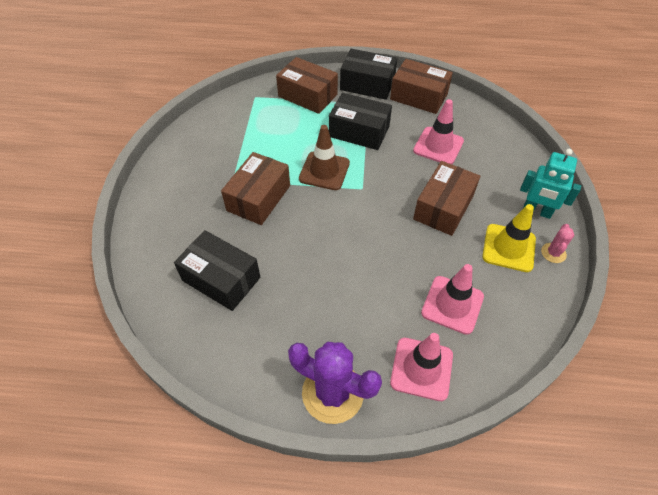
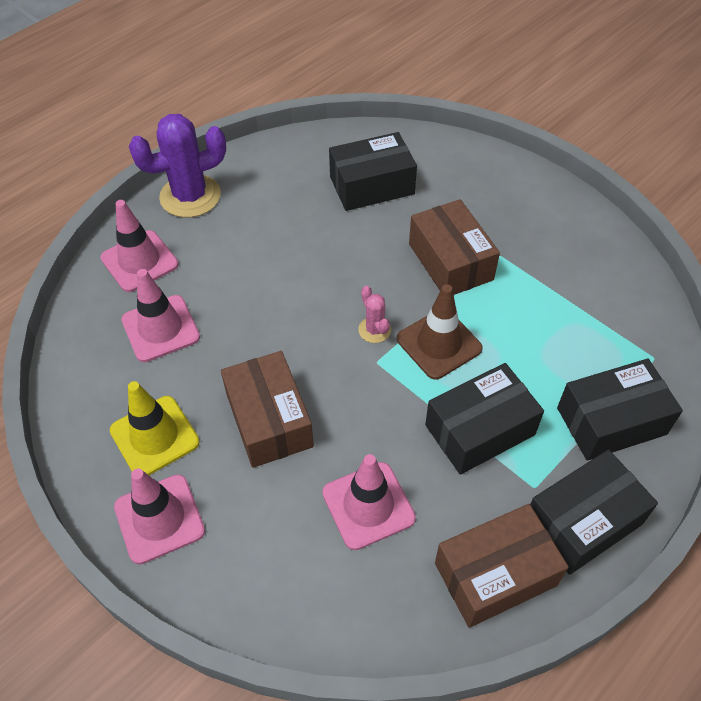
camera: 130 degrees right, 0 degrees up
brown box [276,57,338,114] -> black box [557,359,683,460]
turquoise robot [520,149,581,219] -> pink traffic cone [114,469,205,564]
pink cactus [541,224,574,263] -> pink cactus moved to [358,286,391,343]

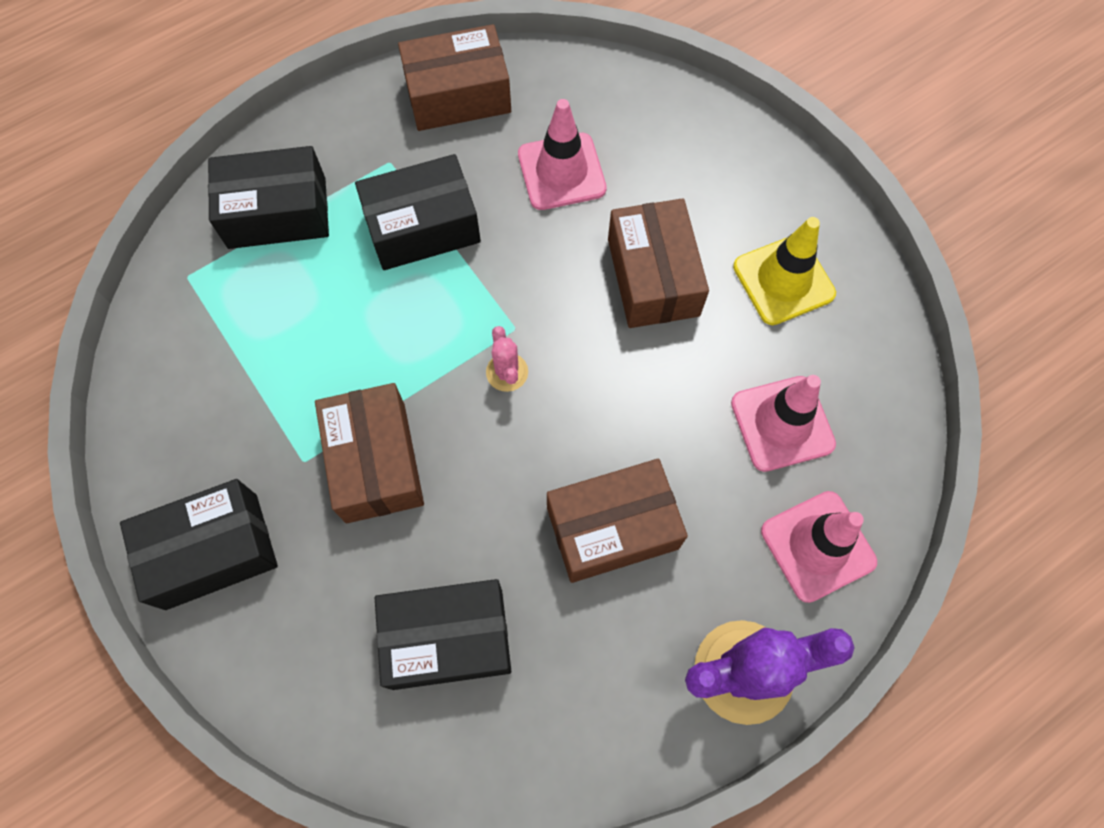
camera: 170 degrees left, 15 degrees up
pink traffic cone [114,469,205,564] -> none
brown traffic cone [397,284,483,380] -> none
black box [530,450,658,575] -> black box moved to [120,479,278,610]
none -> brown box [547,459,688,583]

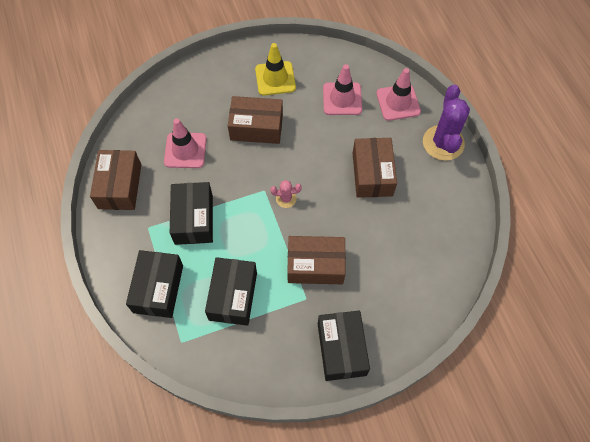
camera: 75 degrees left, 5 degrees down
black box [375,579,511,690] -> black box moved to [205,257,257,326]

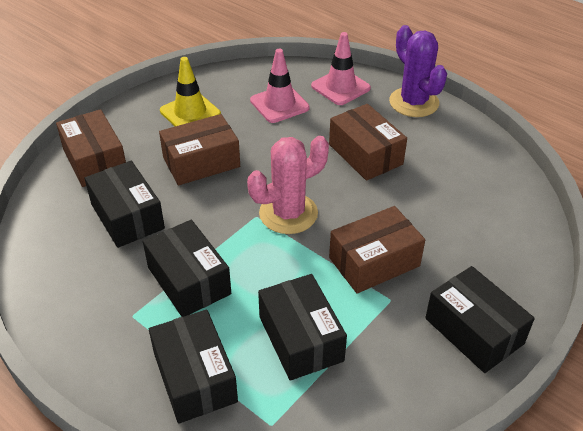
camera: 30 degrees left, 20 degrees down
brown box [90,150,141,210] -> brown box moved to [56,109,126,187]
pink traffic cone [164,118,207,168] -> black box [85,161,165,248]
pink cactus [270,180,302,208] -> pink cactus [247,136,329,234], size x2.11

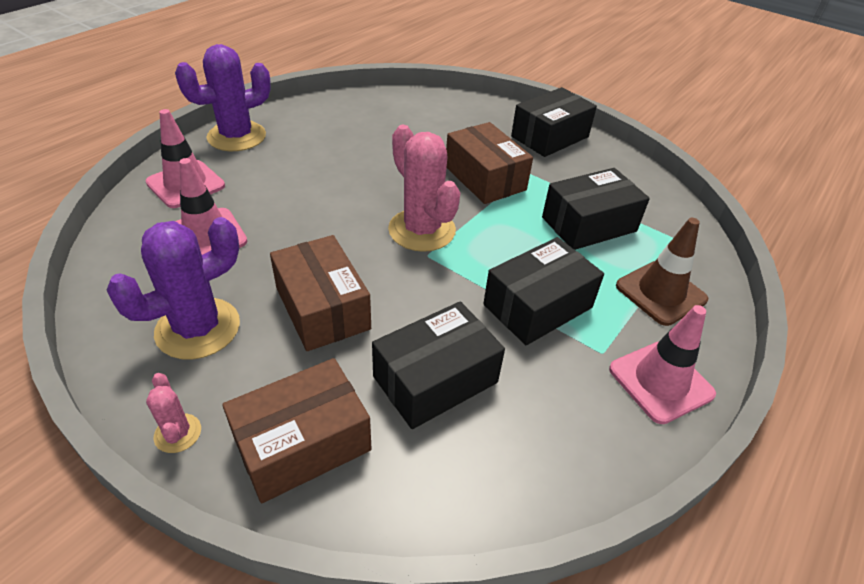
camera: 95 degrees left, 0 degrees up
black box [149,309,238,424] -> brown traffic cone [616,218,708,326]
yellow traffic cone [160,57,221,126] -> purple cactus [107,217,240,360]
brown box [329,104,407,181] -> none
none -> pink cactus [146,373,201,453]
none -> pink traffic cone [609,305,716,424]

